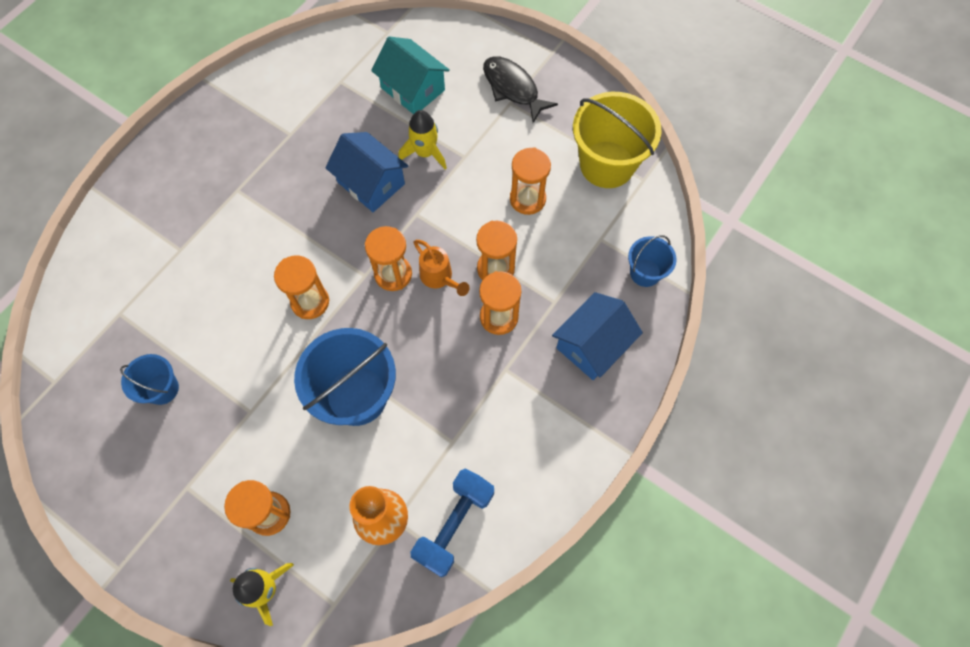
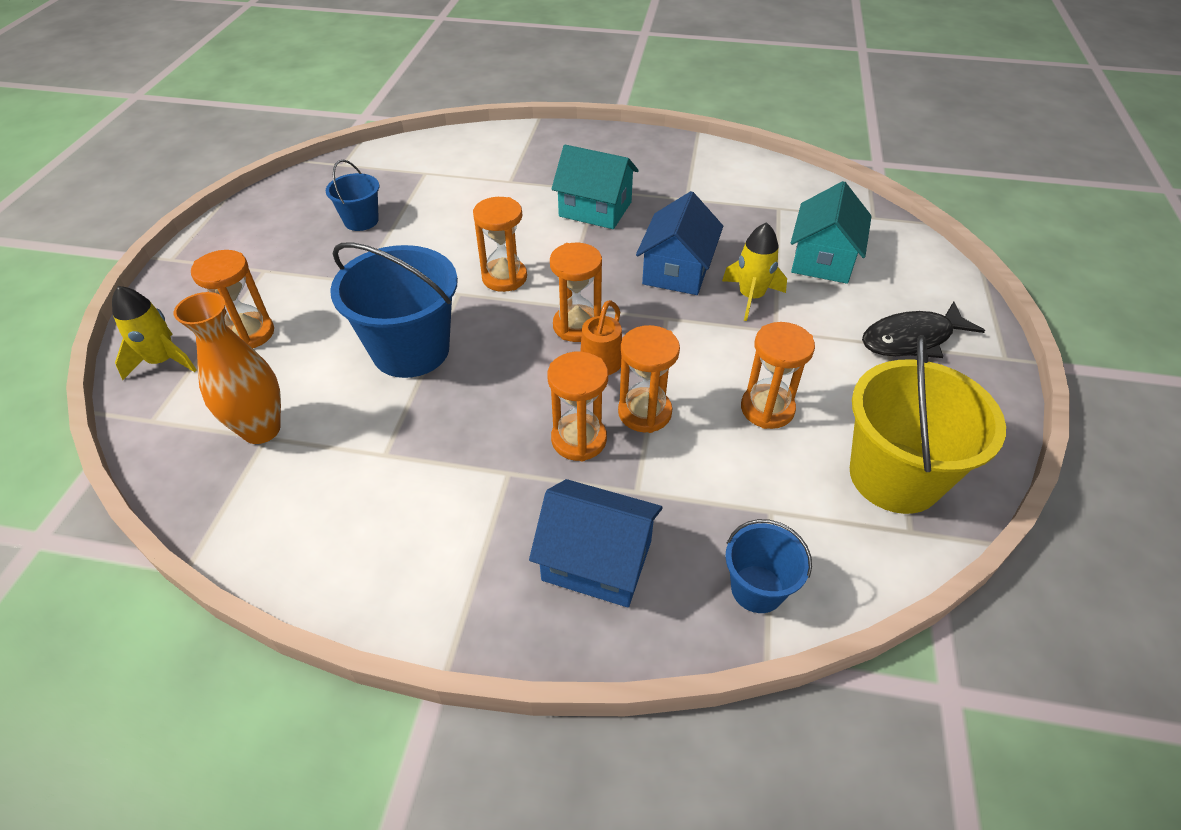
camera: 65 degrees right, 20 degrees down
blue dumbbell [411,469,494,577] -> none
black fish [483,56,558,123] -> black fish turned 135 degrees counterclockwise [862,302,985,358]
none -> turquoise house [552,145,639,229]

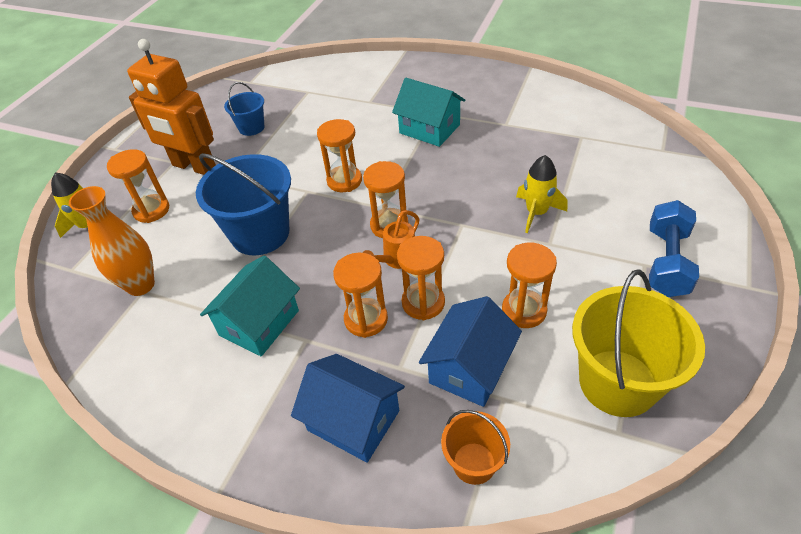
camera: 15 degrees right, 0 degrees up
blue house [636,191,723,295] -> blue house moved to [419,296,522,407]
blue bucket [725,519,812,613] -> orange bucket [441,410,510,485]
turquoise house [791,181,872,284] -> turquoise house moved to [200,255,300,356]
black fish [862,302,985,358] -> blue dumbbell [649,200,699,297]
none -> orange robot [127,39,216,175]

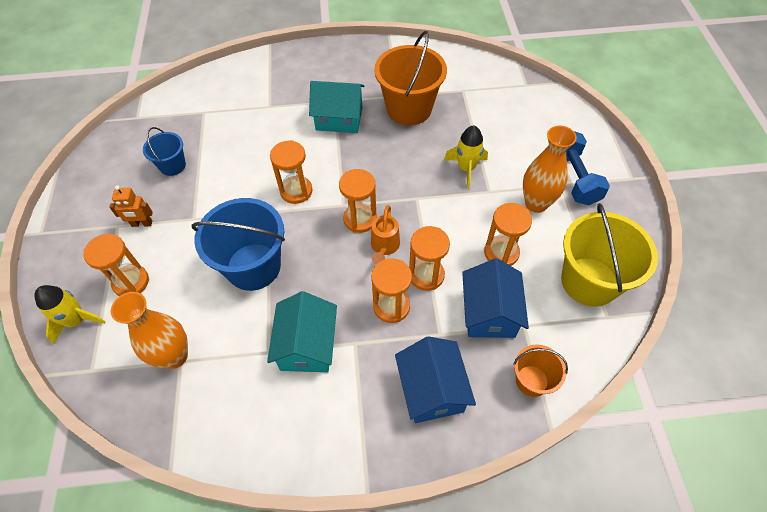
camera: 30 degrees left, 10 degrees up
orange robot [127,39,216,175] -> orange robot [109,185,153,227], size x0.45
blue house [291,354,405,463] -> blue house turned 75 degrees clockwise [395,336,476,423]
none -> orange bucket [374,31,447,126]
none -> orange vase [523,125,577,213]

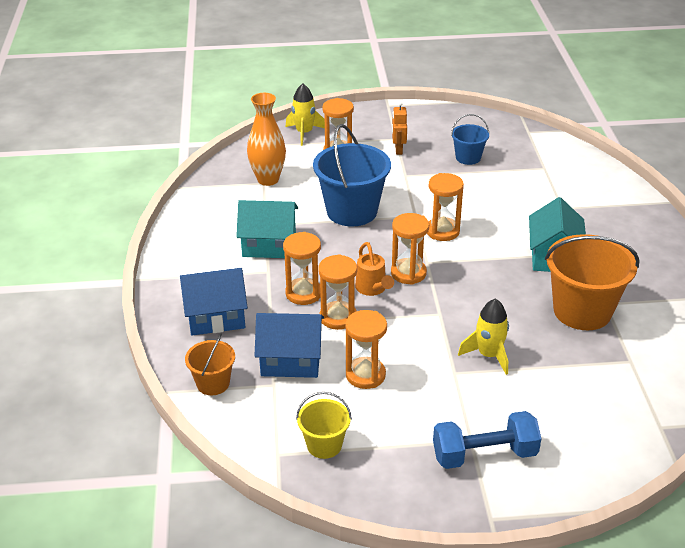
camera: 90 degrees right, 20 degrees down
orange watering can [371,205,400,265] -> orange watering can turned 120 degrees counterclockwise [355,242,394,296]
orange vase [523,125,577,213] -> none
yellow bucket [561,203,658,307] -> yellow bucket [296,392,352,459], size x0.53

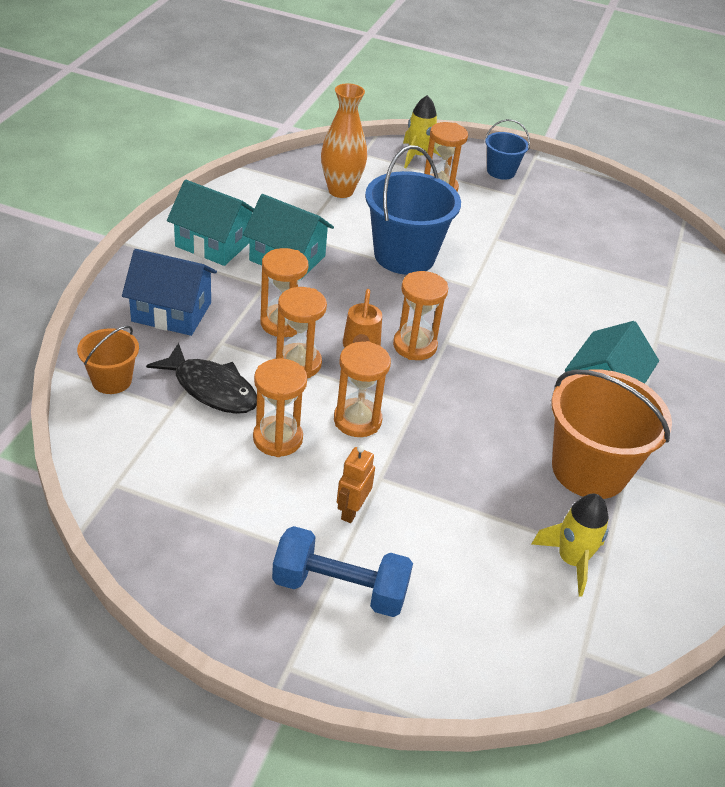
camera: 20 degrees right, 5 degrees up
blue house [255,313,324,378] -> black fish [146,343,257,414]
yellow bucket [296,392,352,459] -> none
orange robot [392,102,407,155] -> orange robot moved to [337,445,375,523]
orange hourglass [427,173,464,241] -> orange hourglass moved to [334,341,391,437]
blue bucket [451,114,489,165] -> blue bucket moved to [485,119,530,180]
yellow rocket [458,299,509,375] -> yellow rocket moved to [532,494,608,596]
none -> turquoise house [167,180,254,266]

